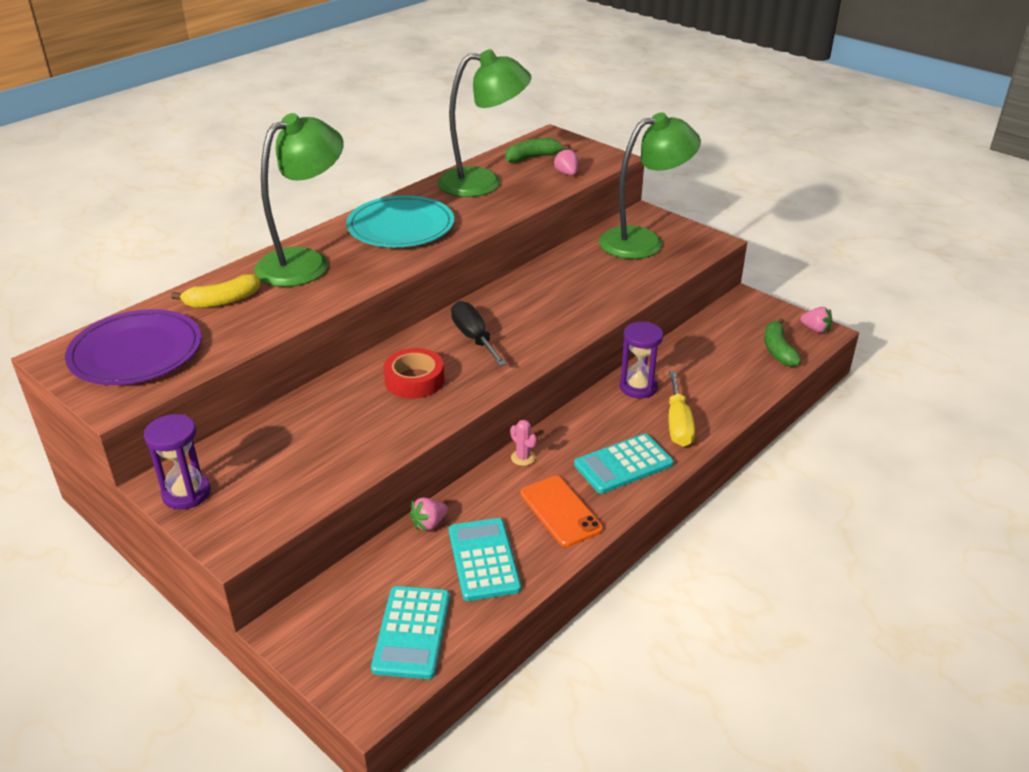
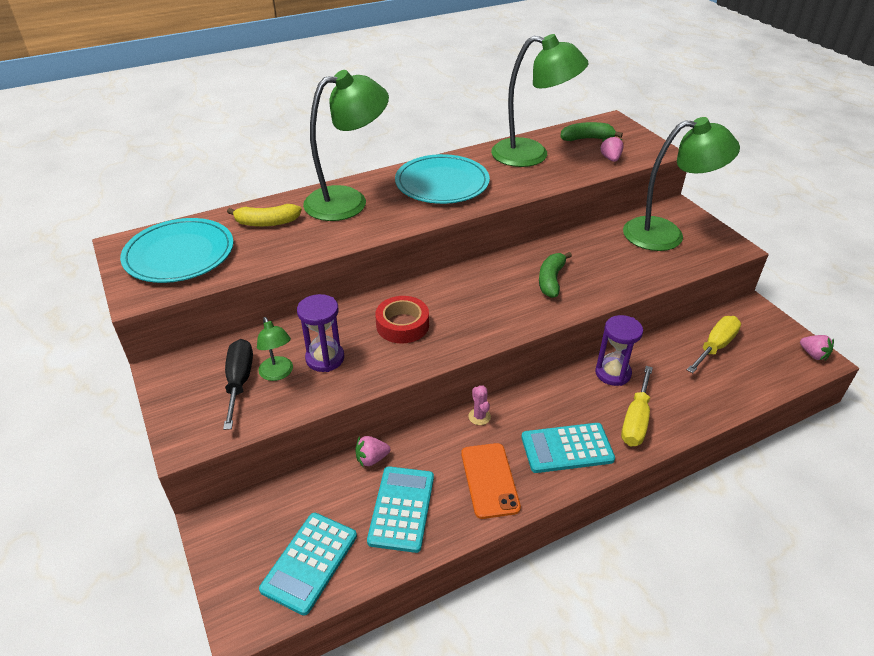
camera: 20 degrees right, 5 degrees up
purple plate [65,309,202,385] -> turquoise plate [120,218,234,283]
purple hourglass [144,414,211,509] -> purple hourglass moved to [297,294,344,372]
black screwdriver [451,301,507,366] -> black screwdriver moved to [223,339,253,430]
green banana [764,318,801,367] -> green banana moved to [539,252,572,298]
none -> green lamp [257,317,293,381]
none -> yellow screwdriver [687,316,741,373]

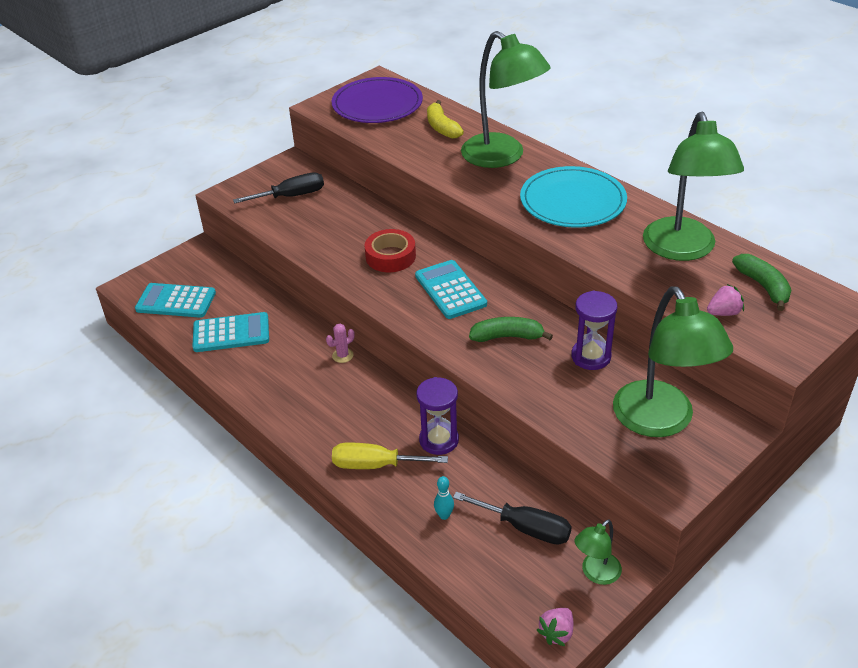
camera: 75 degrees right, 0 degrees up
turquoise plate [120,218,234,283] -> purple plate [332,77,423,123]
green lamp [257,317,293,381] -> green lamp moved to [574,519,622,585]
purple hourglass [297,294,344,372] -> purple hourglass moved to [571,290,617,370]
pink strawberry [355,436,390,468] -> none
orange phone [461,443,521,519] -> none
turquoise calculator [521,423,615,473] -> turquoise calculator moved to [415,260,487,319]
yellow screwdriver [687,316,741,373] -> black screwdriver [453,492,572,545]
none -> turquoise bowling pin [434,476,454,520]

